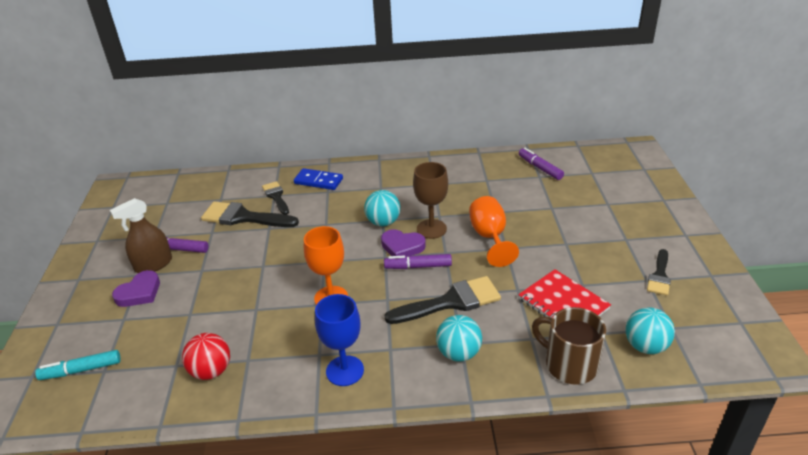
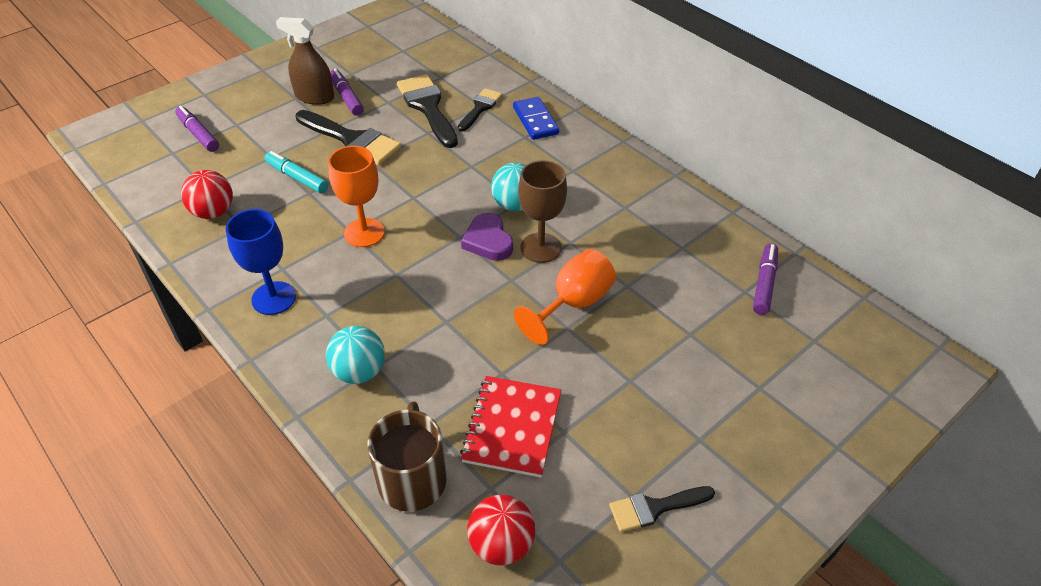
camera: 50 degrees right, 10 degrees up
turquoise marker [35,350,121,380] -> turquoise marker moved to [265,151,328,193]
purple heart [112,270,160,307] -> none
purple marker [384,254,452,269] -> purple marker moved to [175,106,219,152]
black brush [385,276,501,324] -> black brush moved to [295,110,401,165]
turquoise ball [626,307,675,354] -> red ball [467,495,535,565]

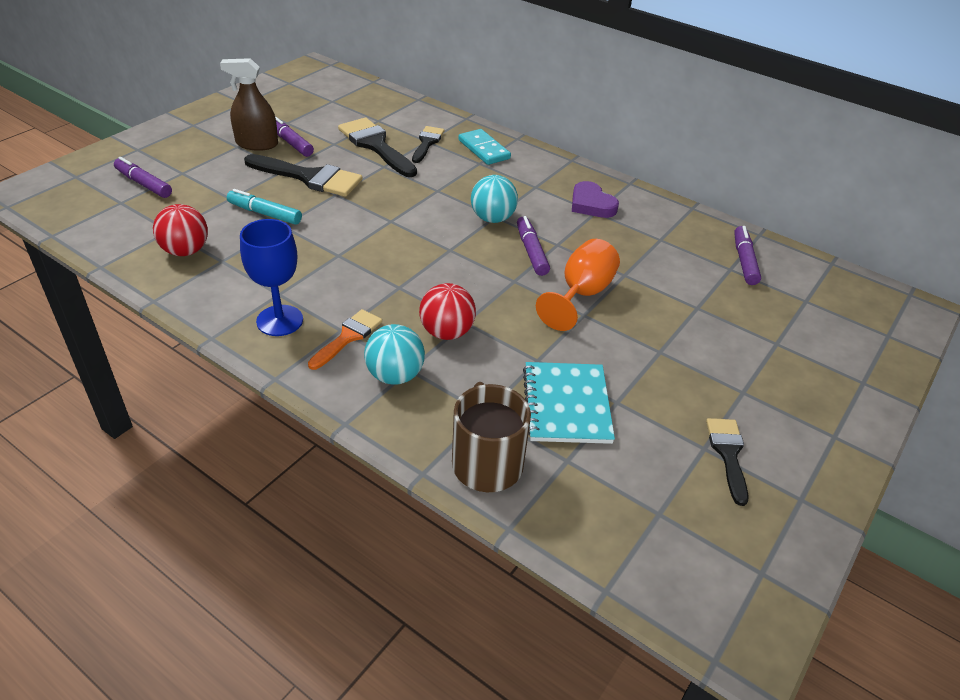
camera: 15 degrees left, 5 degrees down
orange goblet [328,146,385,247] -> none
red notebook [460,376,561,478] -> turquoise notebook [523,362,615,444]
purple heart [461,213,513,261] -> purple heart moved to [572,181,619,218]
red ball [467,495,535,565] -> red ball moved to [419,283,476,340]
blue domino [513,97,559,140] -> turquoise domino [458,129,511,165]
brown goblet [518,160,567,263] -> purple marker [517,216,550,276]
black brush [609,486,715,532] -> black brush turned 120 degrees clockwise [706,418,748,506]
none -> orange brush [308,309,382,370]

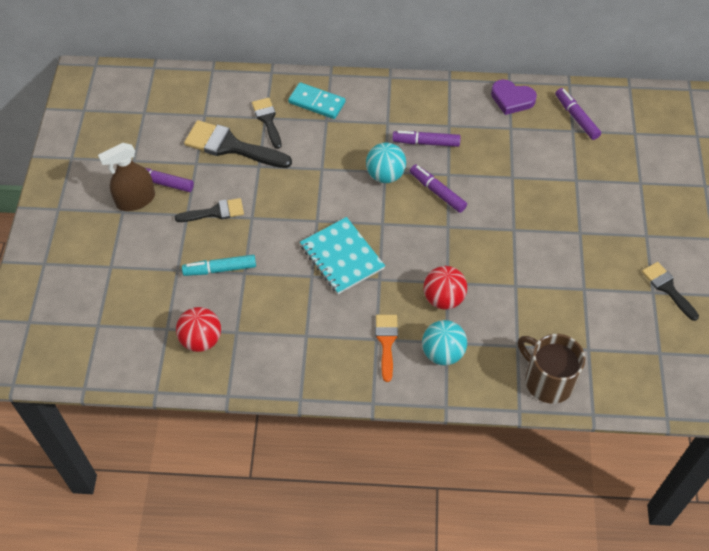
camera: 30 degrees left, 15 degrees up
purple marker [114,157,172,198] -> purple marker moved to [392,131,461,147]
blue goblet [240,219,303,336] -> none
black brush [244,154,363,197] -> black brush [175,198,244,222], size x0.60
turquoise notebook [523,362,615,444] -> turquoise notebook moved to [300,217,385,294]
orange goblet [536,239,620,331] -> none
purple heart [572,181,619,218] -> purple heart moved to [491,79,537,115]

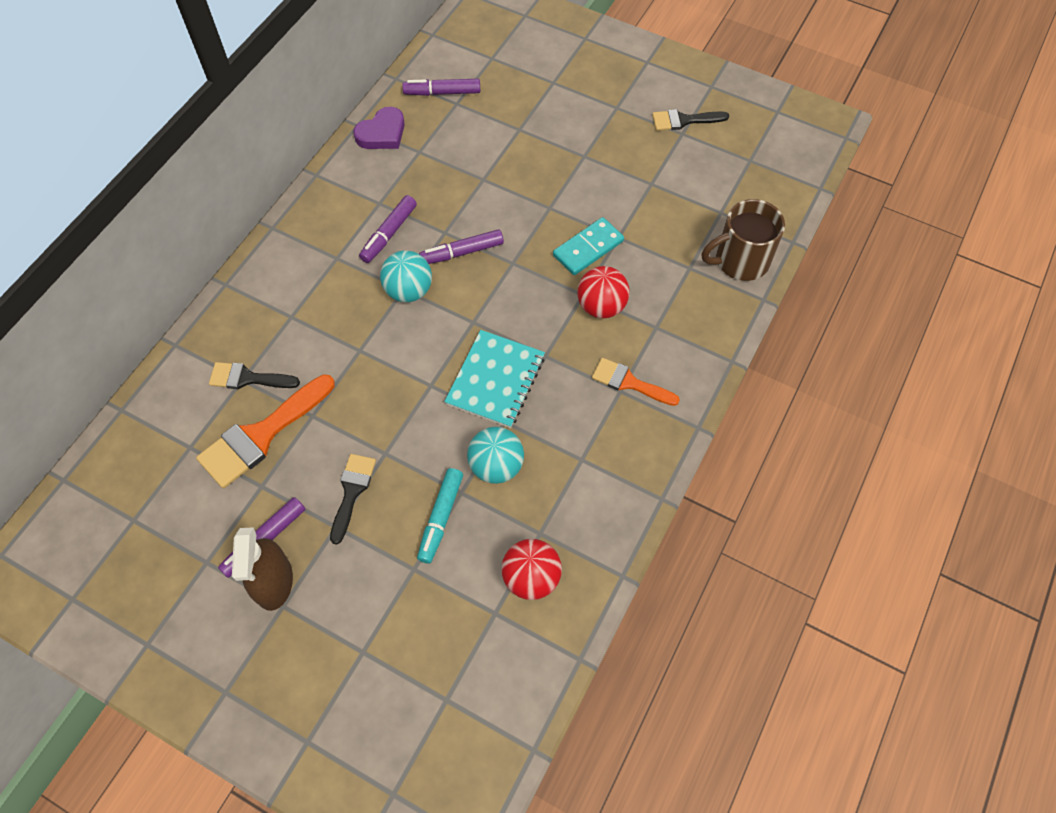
camera: 65 degrees left, 5 degrees up
black brush [184,120,292,168] -> orange brush [196,374,335,488]
turquoise domino [288,82,345,119] -> turquoise domino moved to [553,217,624,275]
turquoise notebook [300,217,385,294] -> turquoise notebook turned 60 degrees counterclockwise [444,330,545,428]
turquoise ball [422,320,467,365] -> turquoise ball moved to [467,427,524,484]

